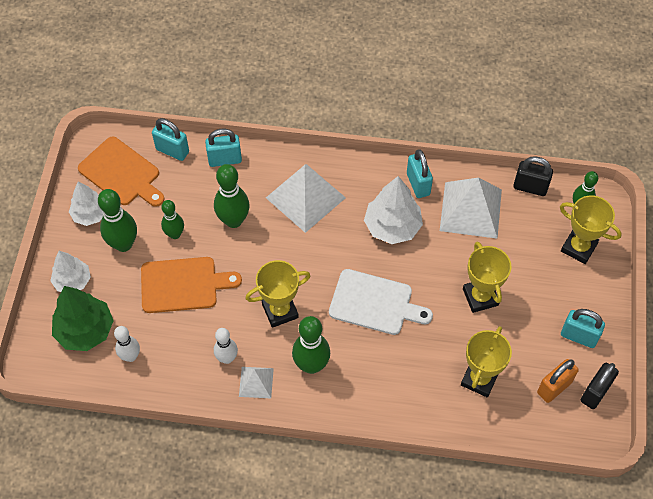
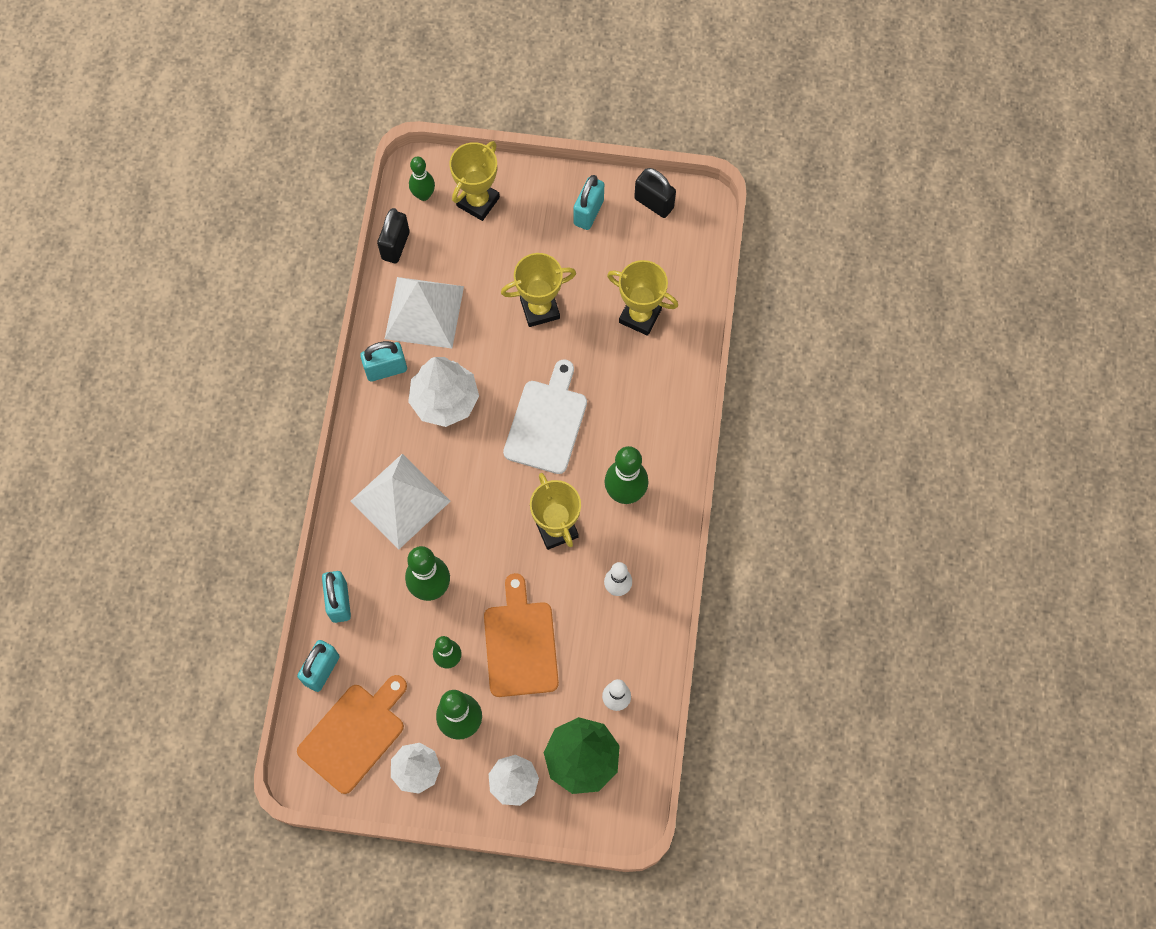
camera: 90 degrees left, 10 degrees up
white pyramid [239,367,274,398] -> none
orange padlock [537,359,579,403] -> none

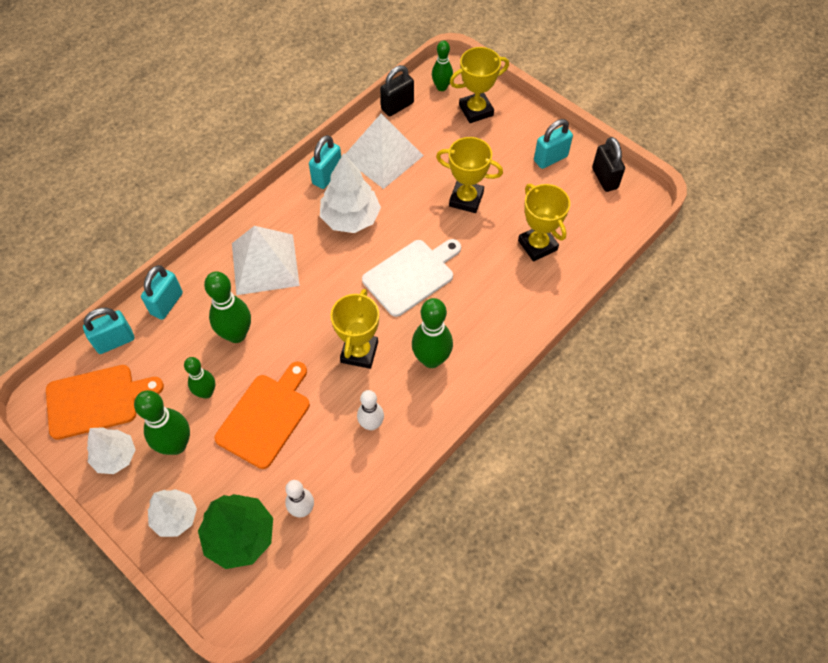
camera: 35 degrees right, 10 degrees down
turquoise padlock [360,341,407,382] -> turquoise padlock turned 75 degrees counterclockwise [309,135,341,189]

